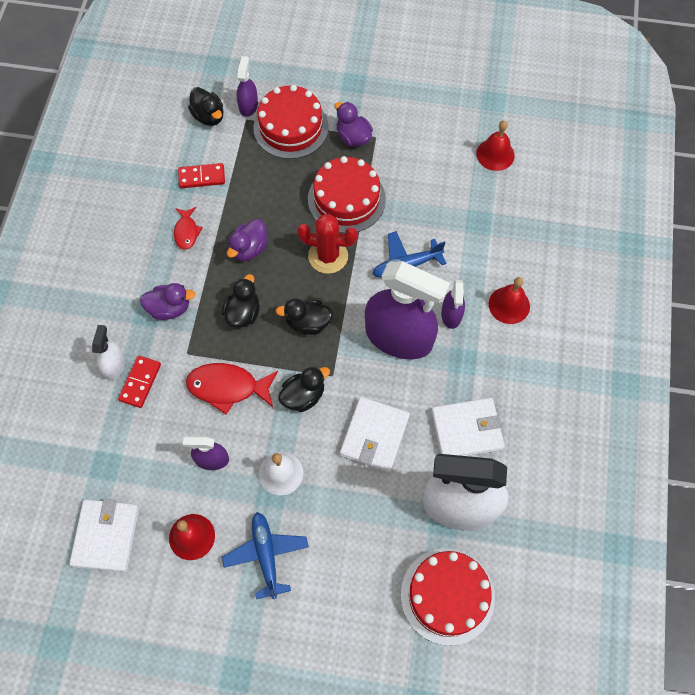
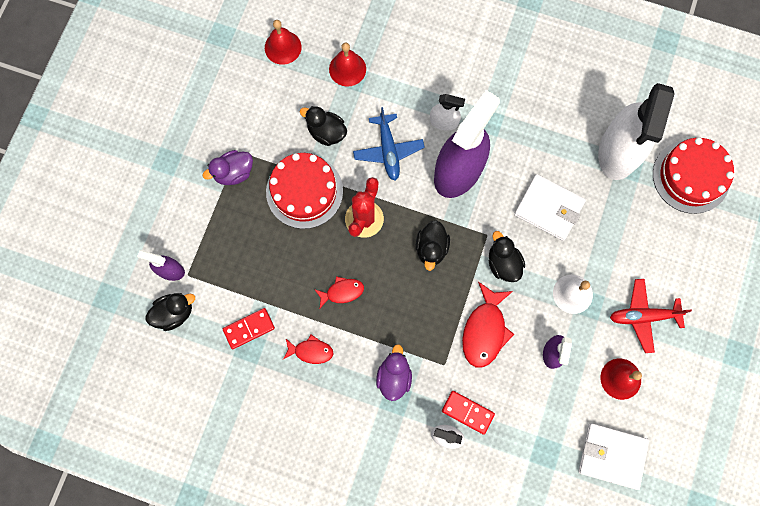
camera: 80 degrees left, 10 degrees up
red domino [178,163,225,188] -> red domino turned 60 degrees clockwise [223,308,275,349]
black duck [222,274,260,328] -> black duck moved to [300,106,347,146]
blue plane [222,512,308,599] -> red plane [610,279,692,353]
purple duck [227,219,268,261] -> red fish [314,276,364,308]
red cake [253,85,329,159] -> none
white wallet [431,398,505,456] -> none
purple spray bottle [441,280,465,329] -> white spray bottle [430,94,465,130]
red bell [489,277,530,324] -> red bell moved to [329,43,366,86]

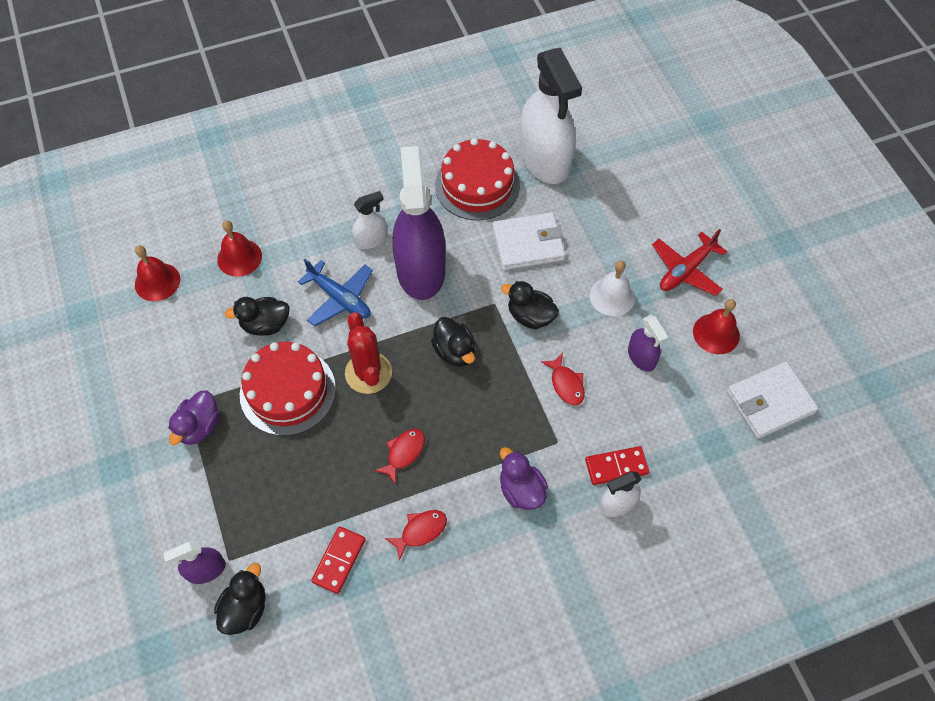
camera: 40 degrees left, 15 degrees down
red fish [462,282,514,368] -> red fish [541,353,585,405], size x0.59
red cake [653,138,734,214] -> red cake moved to [435,138,520,221]

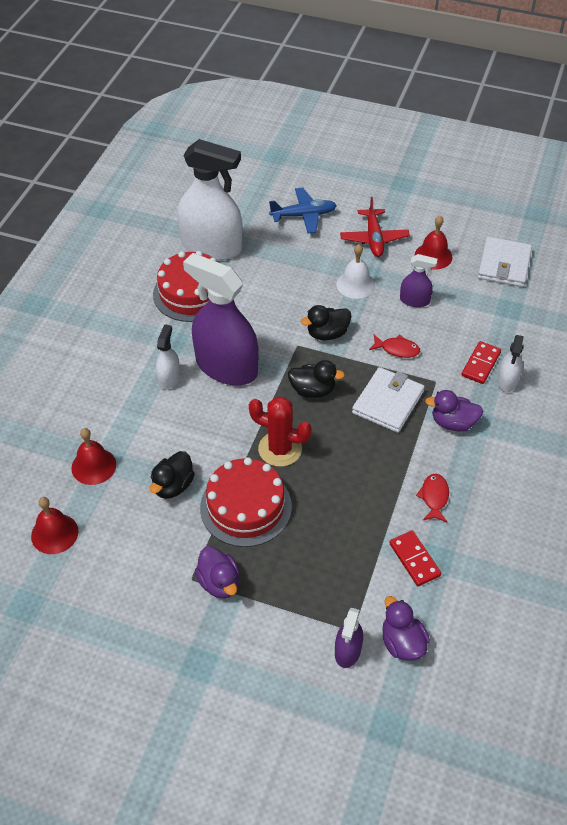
camera: 50 degrees left, 10 degrees down
black duck [214,563,265,635] -> purple duck [382,596,430,661]
blue plane [298,259,373,327] -> blue plane moved to [269,188,337,234]
red fish [374,429,425,485] -> none
white wallet [492,212,566,270] -> white wallet moved to [352,367,425,433]

